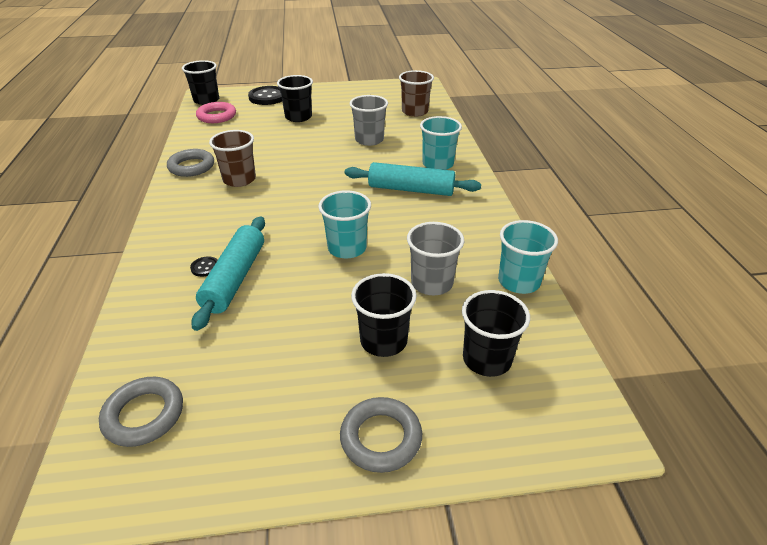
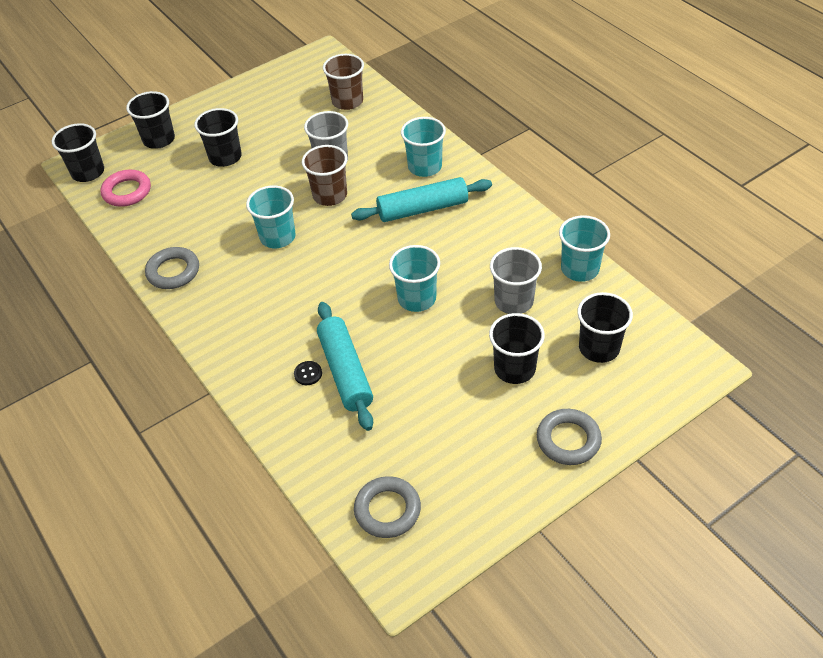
camera: 25 degrees left, 10 degrees up
brown cup [209,130,256,187] -> brown cup moved to [302,145,348,206]
black button [248,86,282,105] -> black cup [126,91,175,149]
none -> turquoise cup [246,185,296,248]

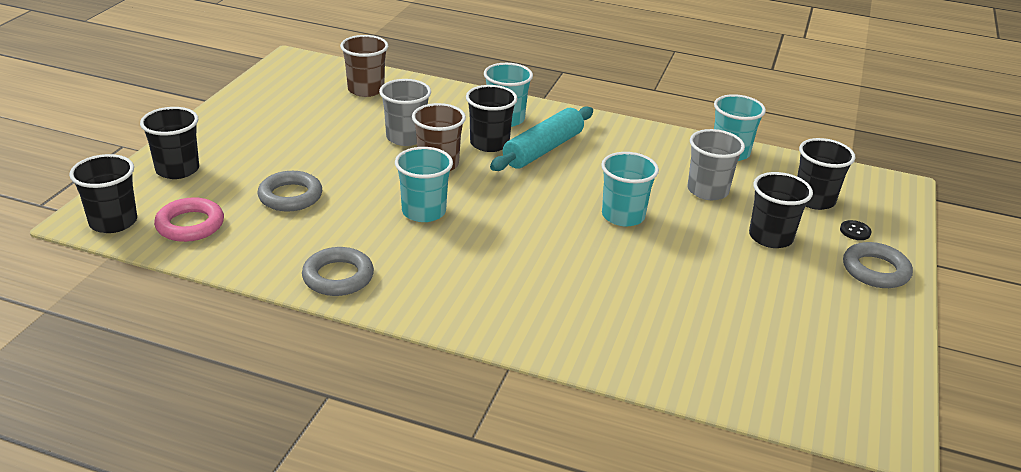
camera: 40 degrees left, 15 degrees down
black cup [194,108,242,167] -> black cup moved to [466,85,518,152]
black button [294,361,322,385] -> black button moved to [840,220,872,240]
turquoise rolling pin [317,302,373,431] -> none
grey ring [354,476,421,538] -> grey ring moved to [258,171,322,212]

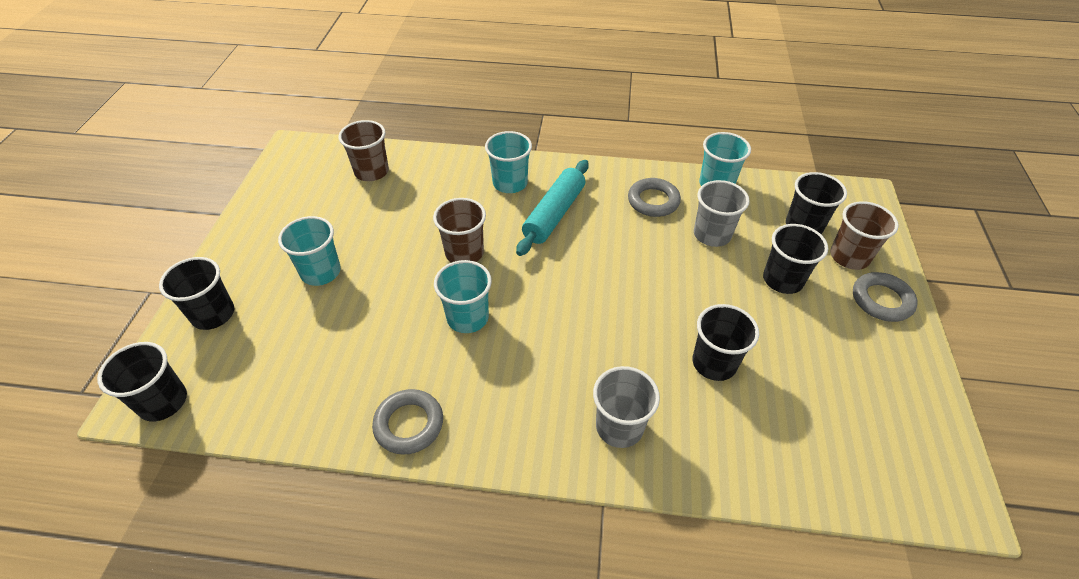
camera: 10 degrees left, 15 degrees up
pink ring [154,197,224,242] -> none
grey ring [258,171,322,212] -> grey ring moved to [628,178,681,217]
grey cup [379,79,431,146] -> grey cup moved to [593,366,660,448]
black cup [466,85,518,152] -> black cup moved to [693,304,759,381]
turquoise cup [601,152,659,227] -> turquoise cup moved to [278,216,341,286]
black button [840,220,872,240] -> brown cup [830,201,899,270]

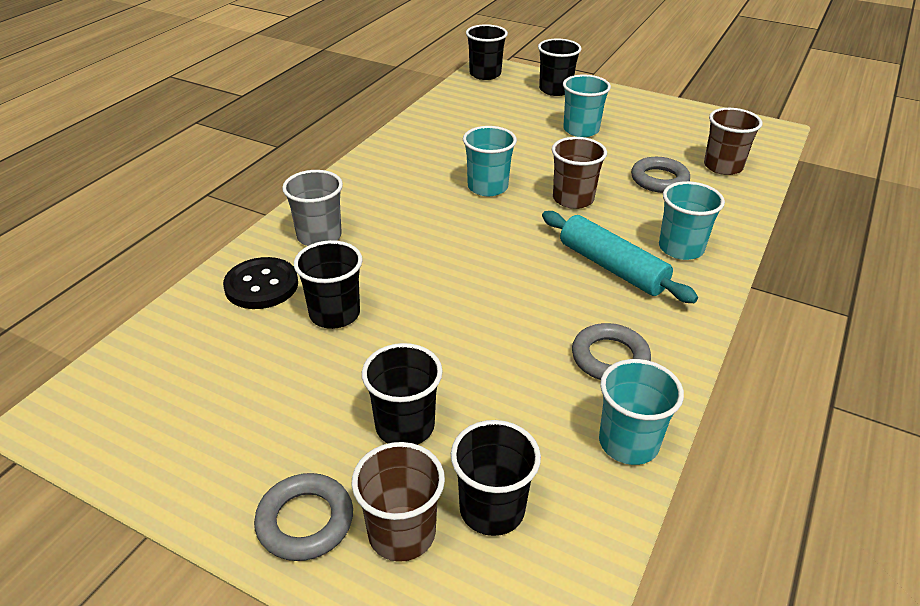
camera: 110 degrees right, 10 degrees down
grey ring [372,389,443,455] -> grey ring moved to [631,157,690,193]
grey cup [694,180,750,247] -> none
none -> black button [223,257,298,309]

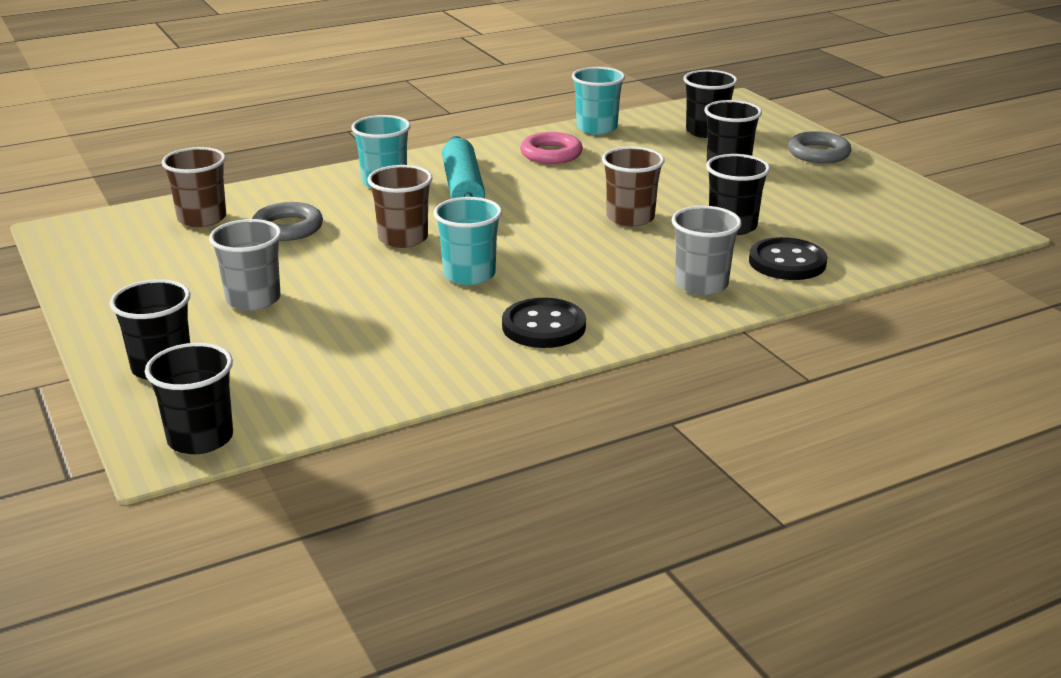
camera: 145 degrees left, 10 degrees down
brown cup [352,442,445,562] -> brown cup moved to [602,146,665,227]
turquoise cup [563,75,611,137] -> grey cup [209,219,281,311]
grey ring [572,323,651,380] -> pink ring [520,132,583,164]
none -> black button [502,298,586,348]

